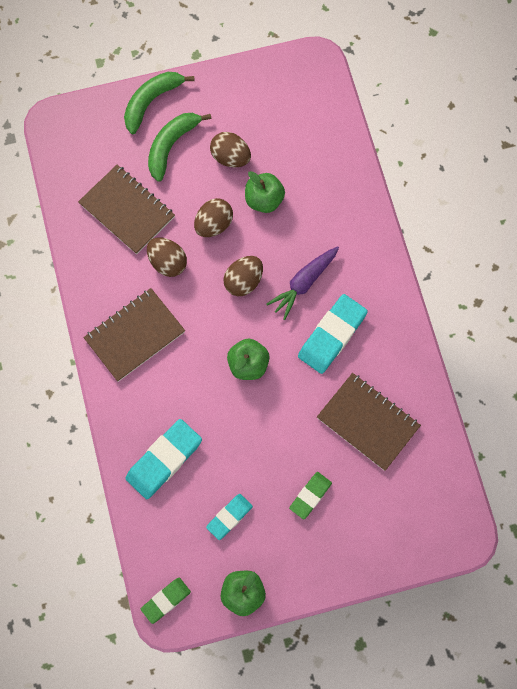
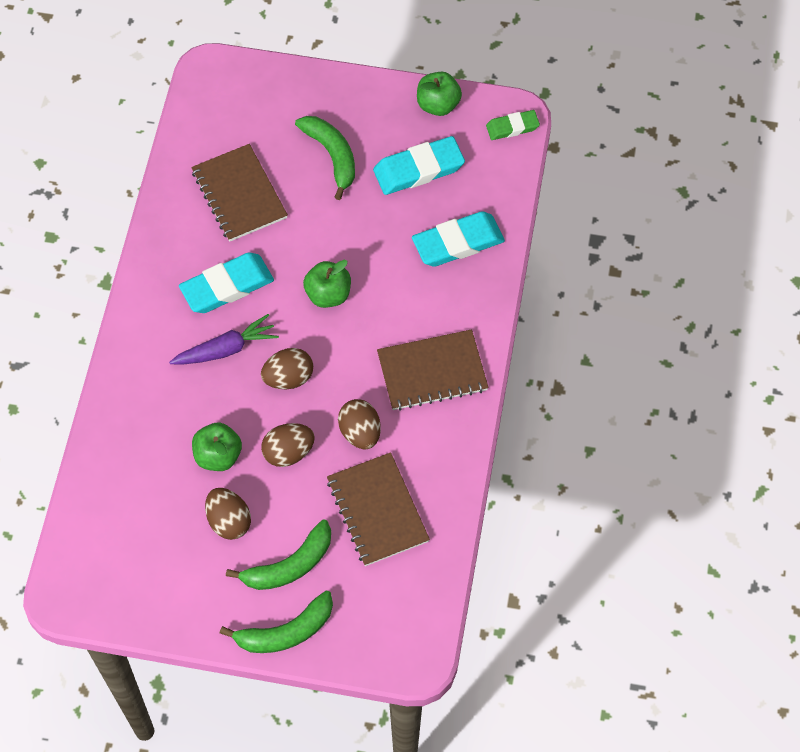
camera: 155 degrees left, 10 degrees down
turquoise eraser [206,494,253,540] -> turquoise eraser [373,136,465,195], size x1.69
green eraser [289,472,332,519] -> green banana [295,116,355,200]

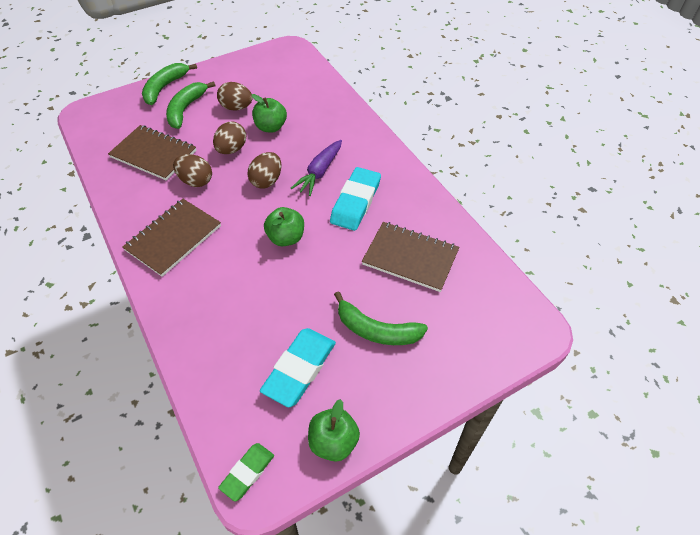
camera: 140 degrees right, 10 degrees down
turquoise eraser [412,211,505,267] -> none

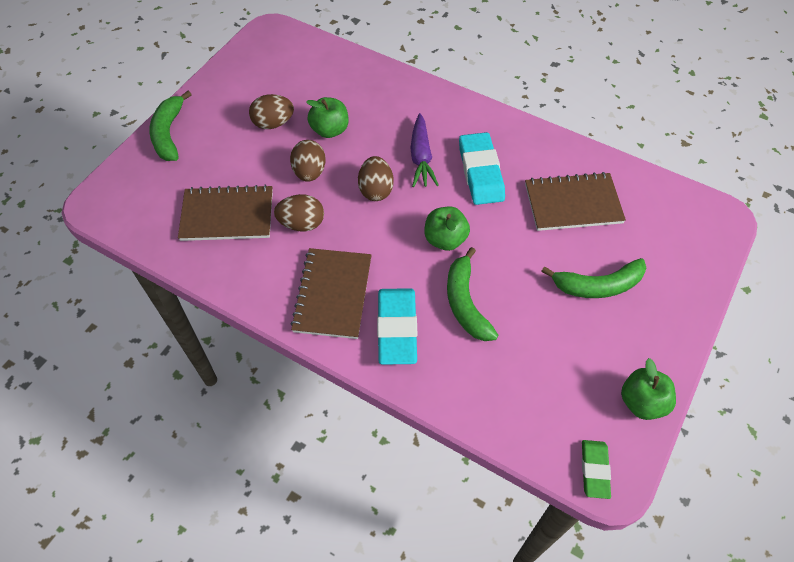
camera: 30 degrees left, 5 degrees up
green banana [166,81,215,129] -> green banana moved to [447,247,498,341]
turquoise eraser [260,328,336,407] -> turquoise eraser moved to [377,288,418,365]

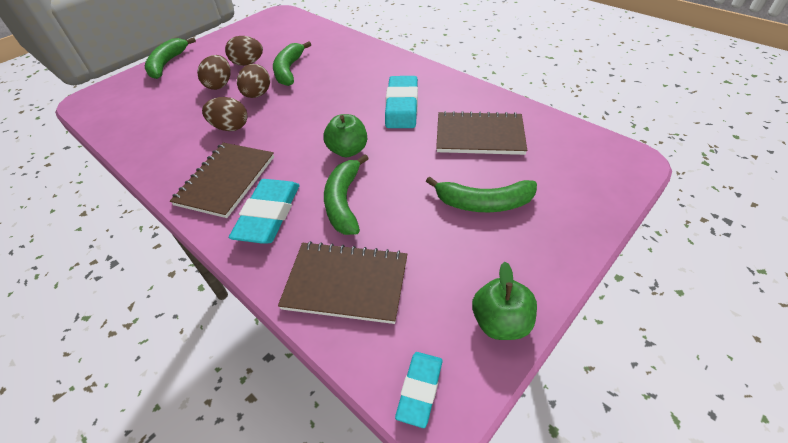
camera: 15 degrees right, 10 degrees down
brown notebook [178,185,273,241] -> brown notebook moved to [278,241,407,324]
green apple [306,97,349,138] -> green banana [273,41,311,86]
brown egg [358,156,394,201] -> brown egg moved to [197,55,231,90]
purple carrot [410,113,439,187] -> none
green eraser [582,440,611,499] -> turquoise eraser [395,352,443,428]

